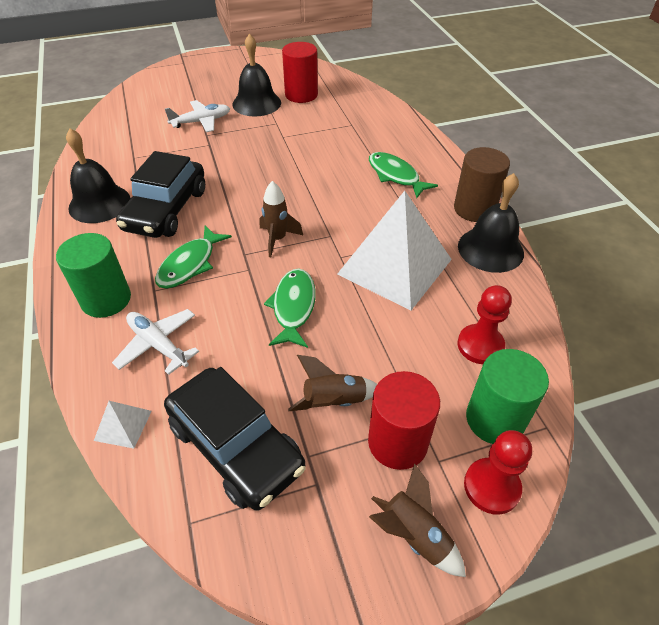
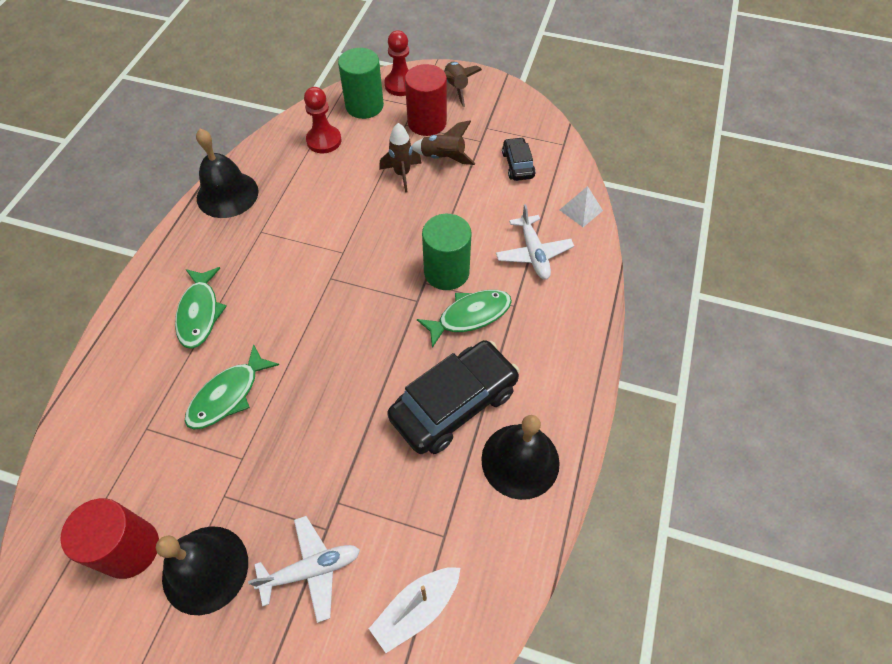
camera: 145 degrees left, 10 degrees up
green cylinder [56,233,131,318] -> green cylinder moved to [422,214,472,290]
black car [164,367,306,511] -> black car [502,137,536,181], size x0.50
white plane [165,100,230,132] -> white plane turned 150 degrees clockwise [248,516,360,623]
brown rocket [260,181,303,257] -> brown rocket moved to [379,123,422,193]
green fish [264,268,316,348] -> green fish moved to [185,344,279,430]
white pyramid [337,191,452,311] -> none
brown cylinder [454,147,510,222] -> none
none -> white boat [369,567,460,653]

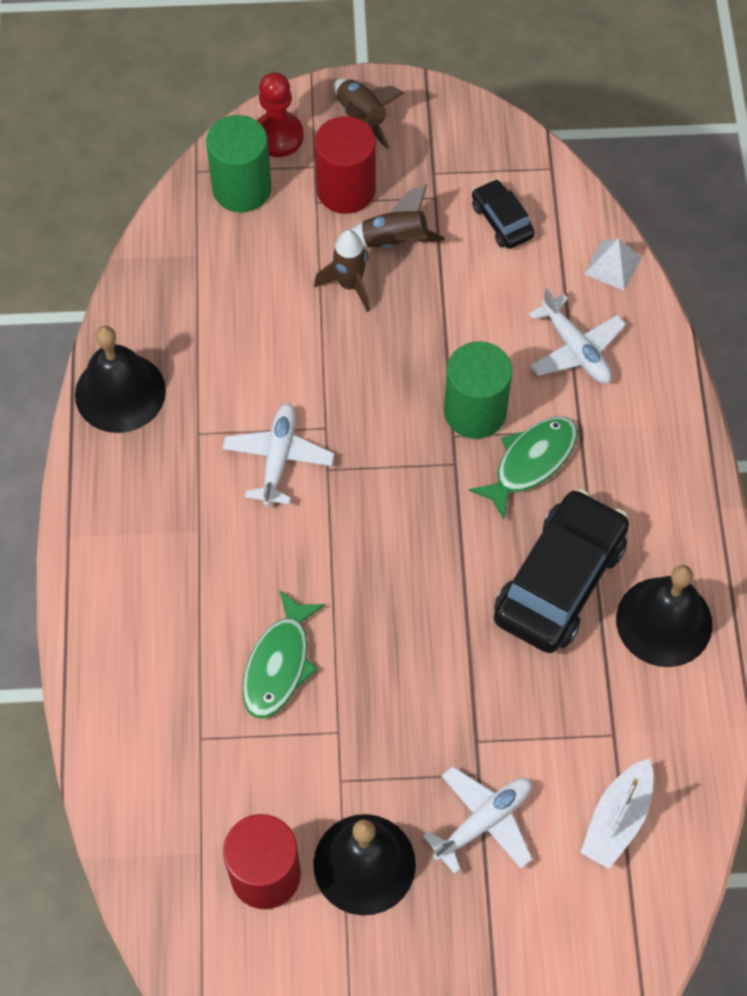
camera: 20 degrees left, 5 degrees up
green fish [175,267,227,349] -> none
red pawn [304,87,341,153] -> none
none -> white plane [222,403,335,507]

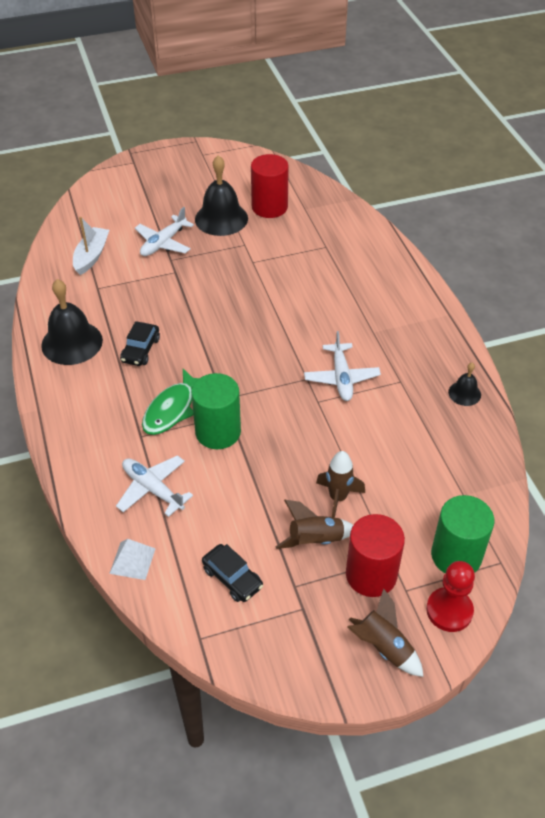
camera: 165 degrees right, 15 degrees down
black bell [75,326,166,433] -> black bell [448,363,481,406], size x0.51
green fish [242,590,326,718] -> none
black car [494,489,629,653] -> black car [120,321,160,366], size x0.50

